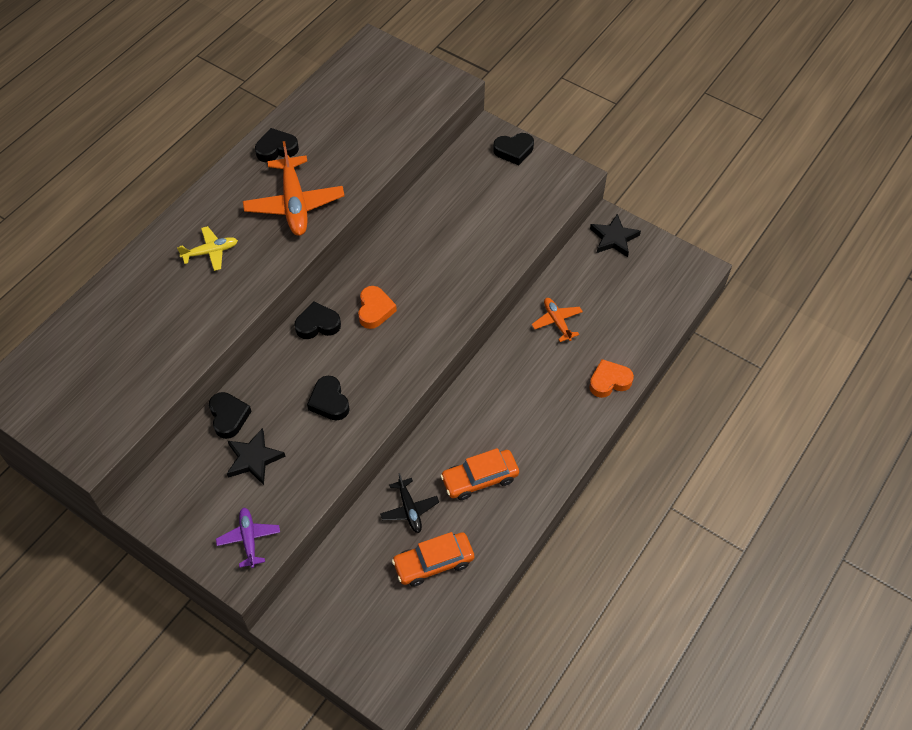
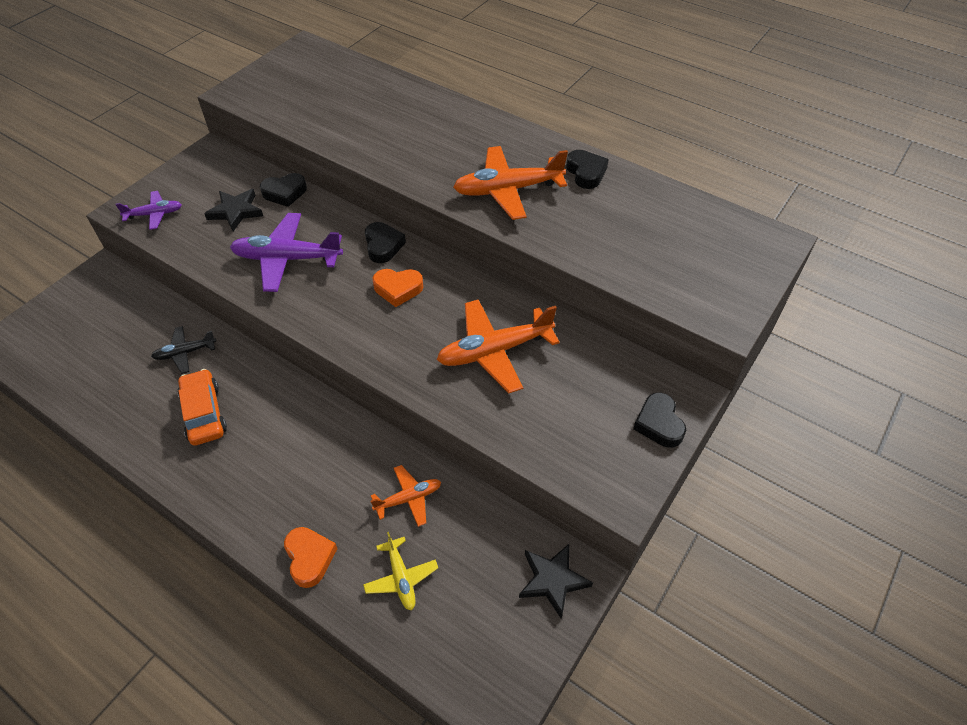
camera: 90 degrees right, 5 degrees down
yellow plane [177,226,238,271] -> yellow plane moved to [363,532,438,611]
black heart [307,376,350,421] -> purple plane [230,213,343,292]
orange car [392,532,474,587] -> none
none -> orange plane [437,300,560,393]

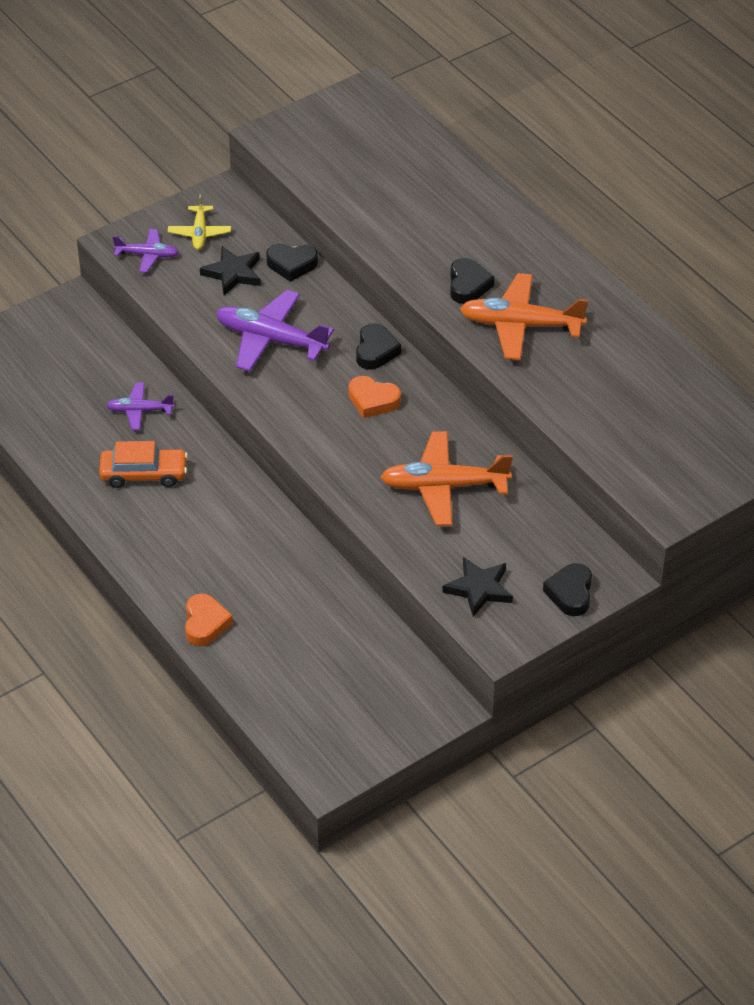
camera: 20 degrees right, 5 degrees down
black plane [151,326,216,374] -> purple plane [106,382,175,430]
orange car [178,369,227,446] -> orange car turned 90 degrees clockwise [99,441,188,488]
yellow plane [363,532,438,611] -> yellow plane moved to [168,194,231,250]
orange plane [370,465,441,527] -> none
black star [519,544,593,619] -> black star moved to [442,557,513,617]
black heart [566,150,609,189] -> black heart moved to [450,258,494,304]

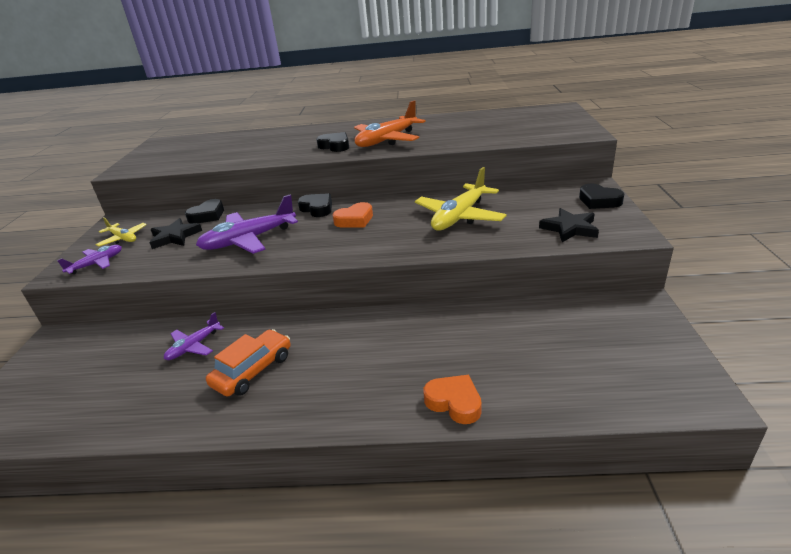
camera: 50 degrees left, 15 degrees down
orange plane [381,431,513,526] -> yellow plane [415,167,507,231]

